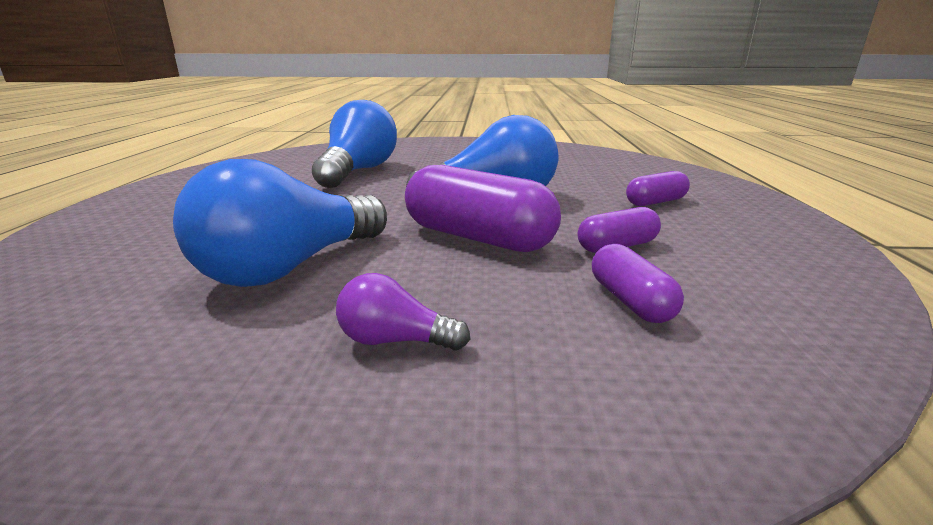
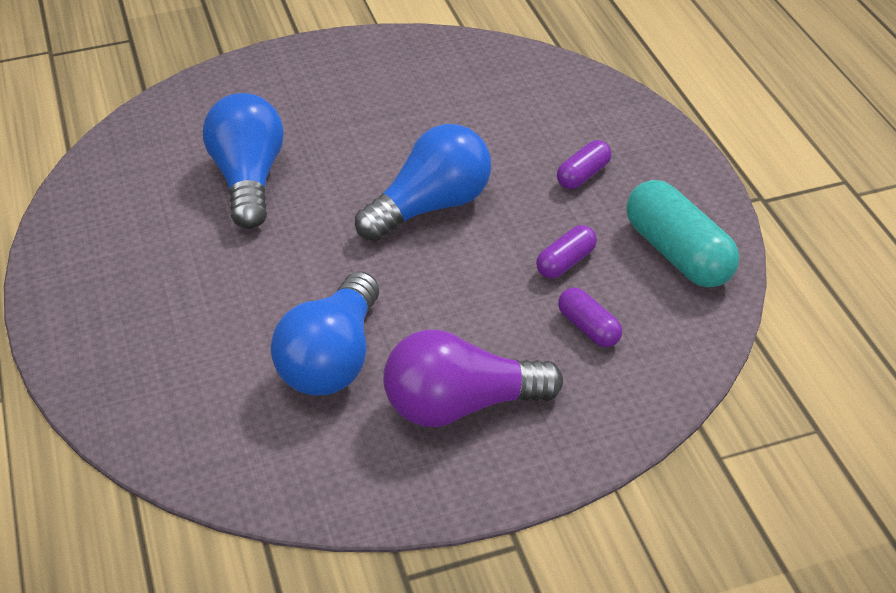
camera: 20 degrees left, 20 degrees up
purple light bulb [336,273,470,351] -> purple light bulb [383,330,563,427], size x2.15
purple capsule [405,165,561,252] -> none
none -> turquoise capsule [626,180,739,287]

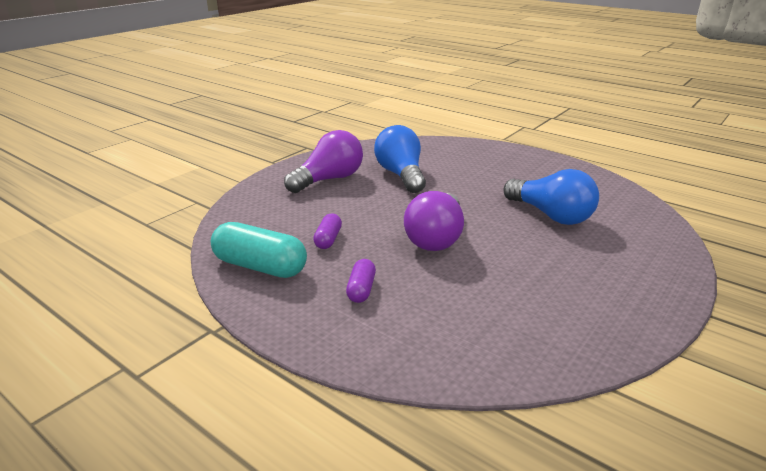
camera: 145 degrees right, 15 degrees down
blue light bulb [355,124,491,241] -> purple light bulb [404,191,464,251]
purple capsule [558,288,622,347] -> none

